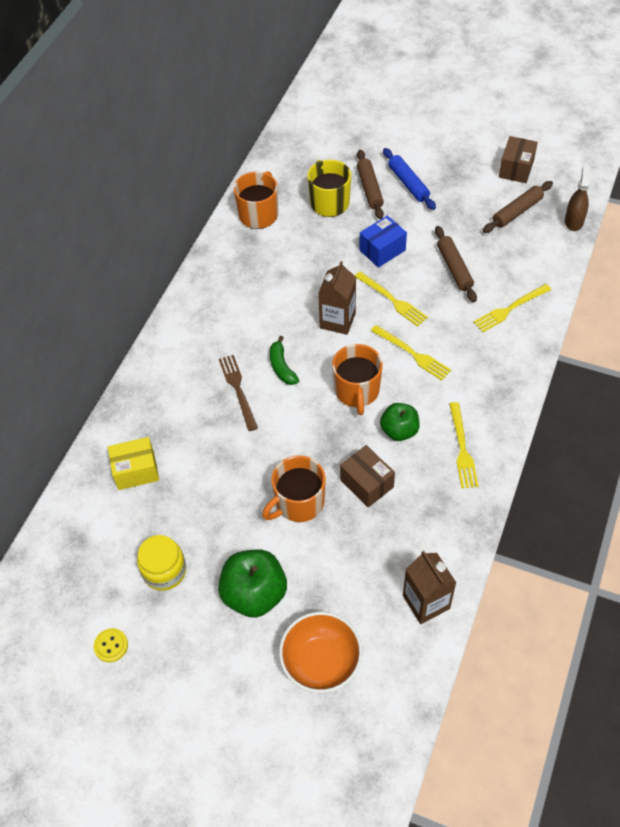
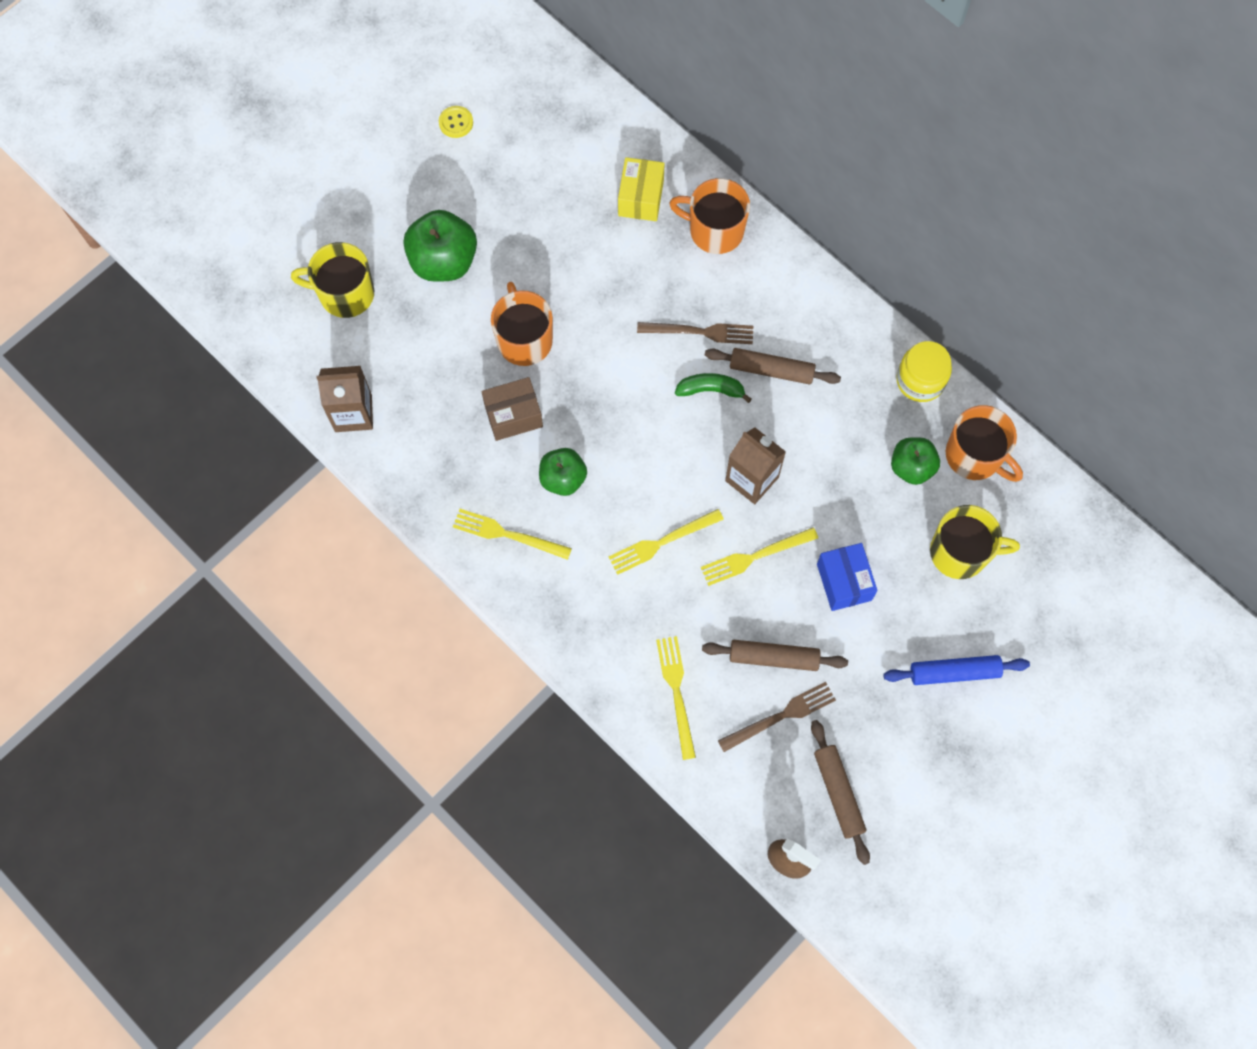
camera: 110 degrees right, 15 degrees up
yellow jar [137,535,186,591] -> yellow jar moved to [896,341,952,402]
orange bowl [279,612,362,693] -> yellow mug [291,242,374,318]
orange mug [332,344,383,415] -> orange mug moved to [669,178,750,254]
brown rolling pin [357,150,384,219] -> brown rolling pin moved to [705,348,841,385]
brown box [499,136,538,183] -> none
none -> brown fork [718,682,836,752]
none -> green apple [891,437,940,485]

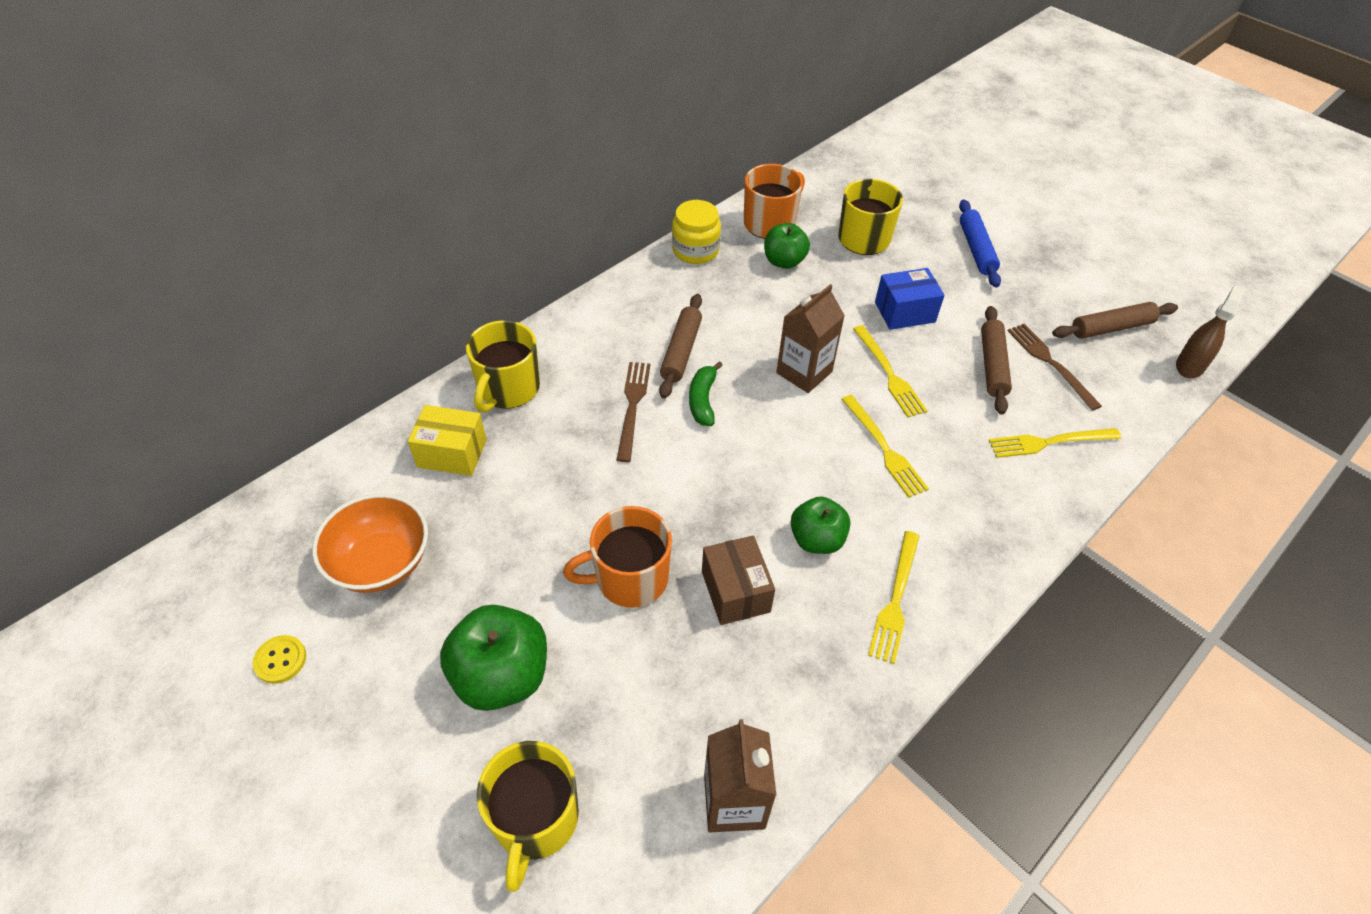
camera: 90 degrees left, 20 degrees down
orange mug [669,178,750,254] -> yellow mug [466,320,540,413]
none -> orange bowl [312,494,428,593]

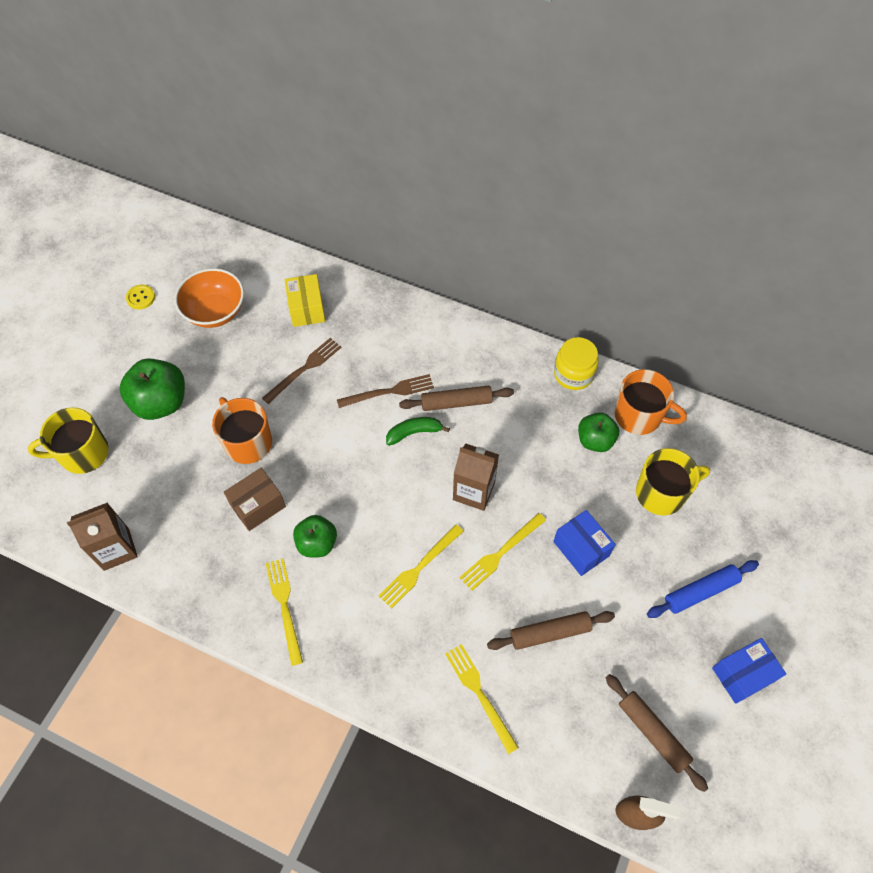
camera: 70 degrees right, 10 degrees up
yellow mug [466,320,540,413] -> none
yellow fork [868,531,920,664] -> yellow fork turned 75 degrees clockwise [266,558,303,666]
brown fork [1007,324,1102,411] -> brown fork moved to [262,338,342,404]
none -> blue box [712,638,786,704]

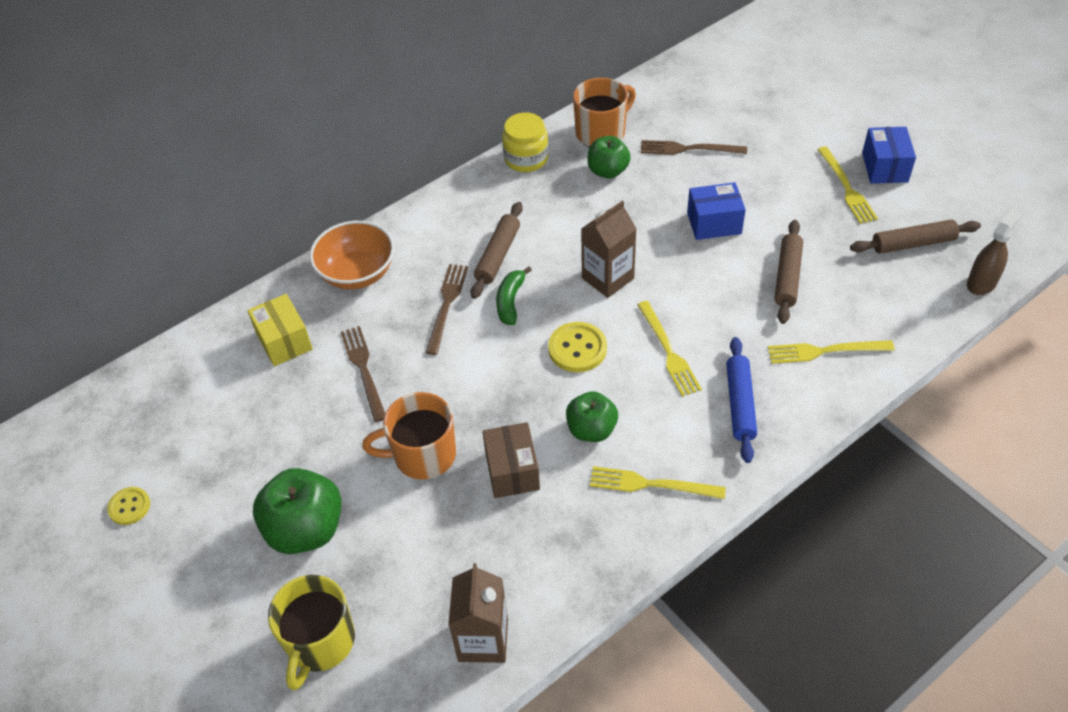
camera: 60 degrees left, 10 degrees down
orange bowl [174,268,244,328] -> orange bowl moved to [310,221,394,290]
yellow box [285,274,325,327] -> yellow box turned 45 degrees clockwise [247,294,313,366]
yellow fork [459,513,546,591] -> yellow fork moved to [817,146,878,224]
yellow mug [636,448,710,515] -> brown fork [641,140,747,155]
blue rolling pin [647,560,759,618] -> blue rolling pin moved to [726,337,757,463]
none -> yellow button [548,322,607,372]

